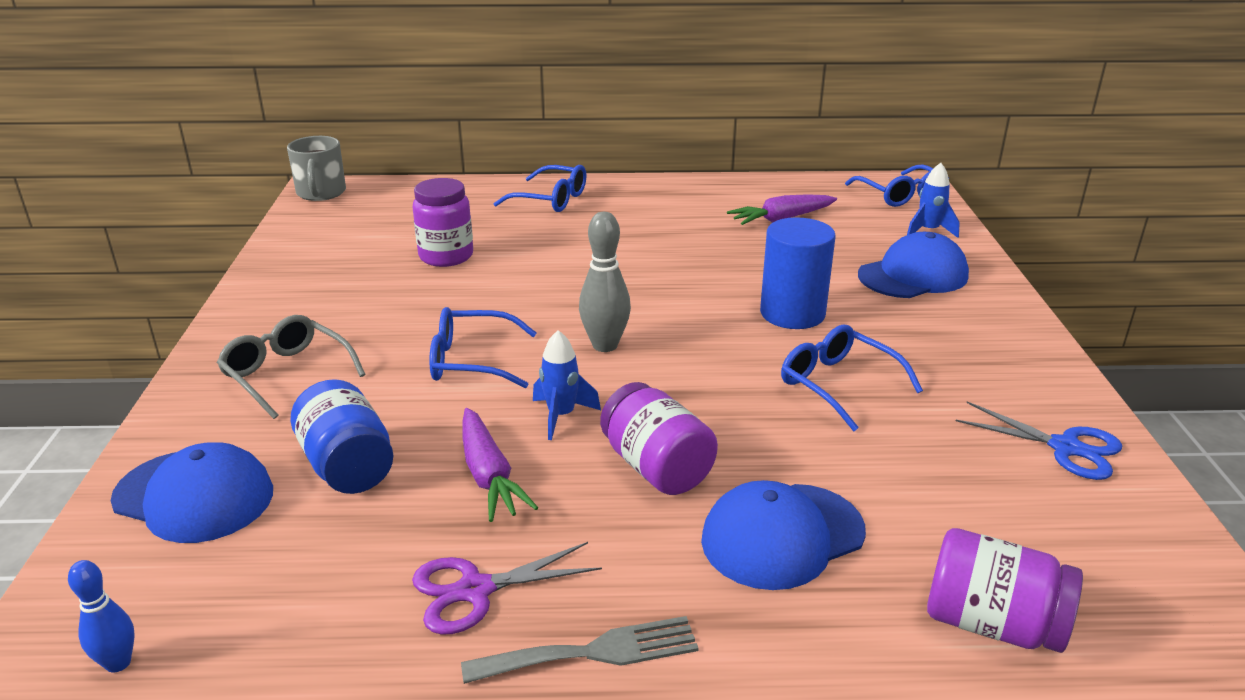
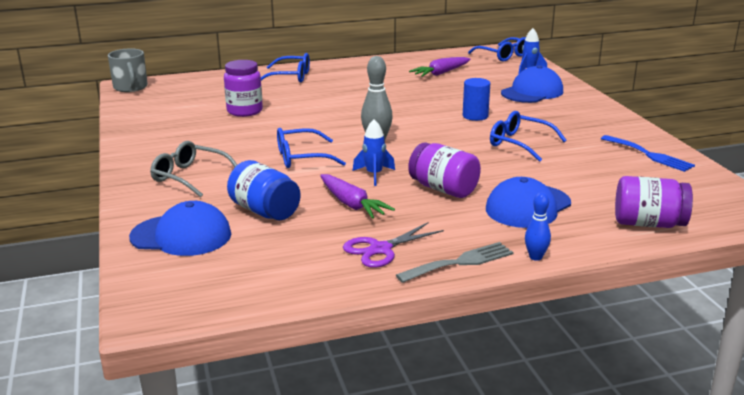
camera: 15 degrees left, 5 degrees down
blue bowling pin [68,560,134,673] -> blue bowling pin moved to [525,192,551,261]
blue cylinder [760,217,836,329] -> blue cylinder [463,78,490,121], size x0.66
blue scissors [956,401,1122,480] -> blue fork [601,135,695,172]

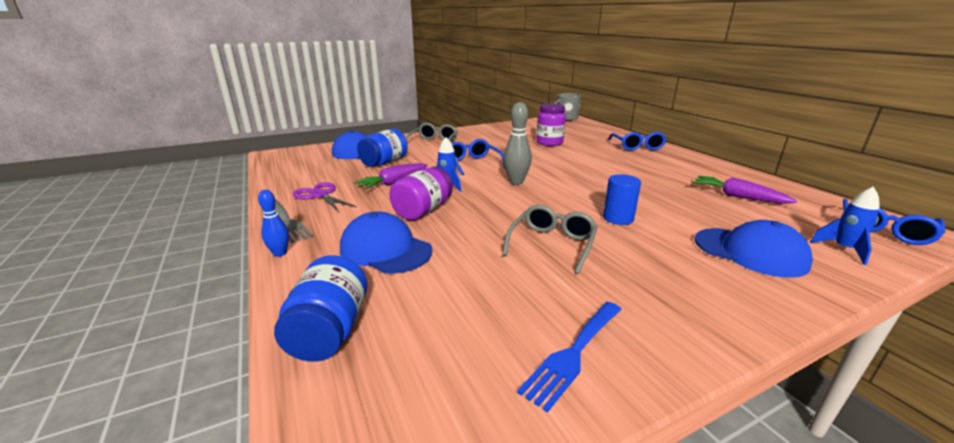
camera: 80 degrees right, 0 degrees up
blue glasses [490,111,567,162] -> grey glasses [502,205,598,274]
purple jar [615,176,693,228] -> blue jar [274,255,367,362]

